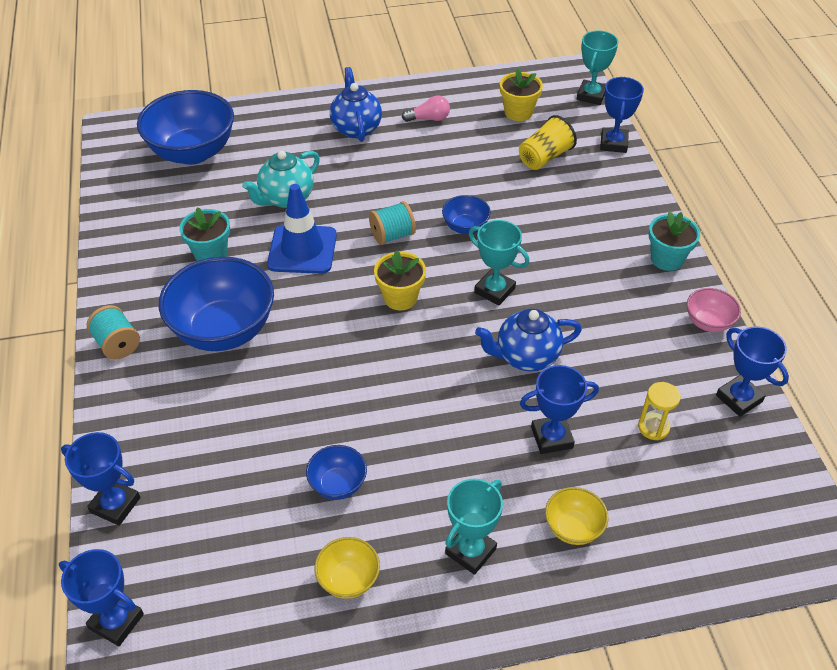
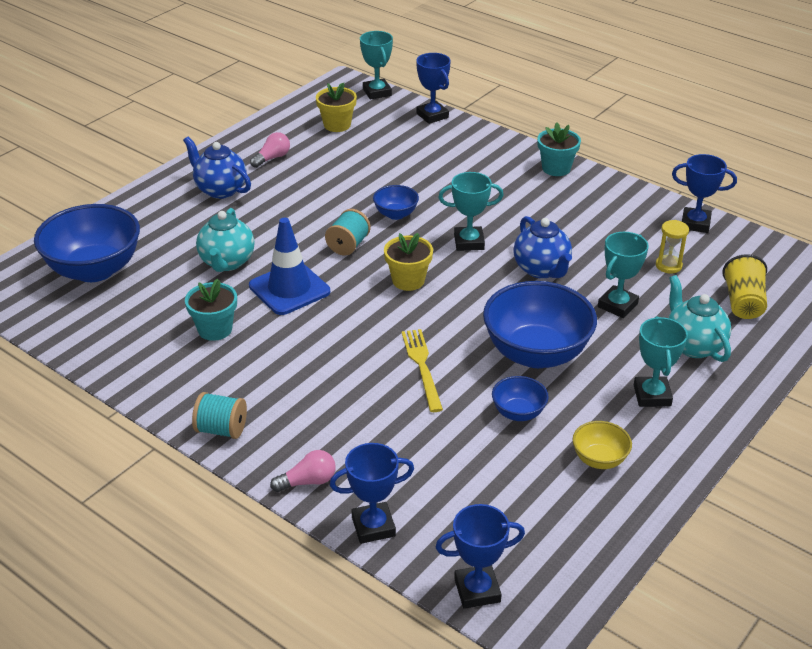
camera: 40 degrees left, 10 degrees down
blue bowl [159,257,274,351] -> blue bowl moved to [483,281,597,368]
blue teapot [475,309,582,371] -> blue teapot turned 60 degrees counterclockwise [513,216,572,279]
yellow cup [519,115,577,170] -> yellow cup moved to [722,254,767,319]
blue trophy [520,365,599,454] -> turquoise trophy [598,232,649,318]
yellow bowl [545,487,608,545] -> turquoise teapot [668,275,731,362]
pink bowl [687,288,741,332] -> none
none -> pink light bulb [270,450,336,492]
none -> yellow fork [402,329,443,412]

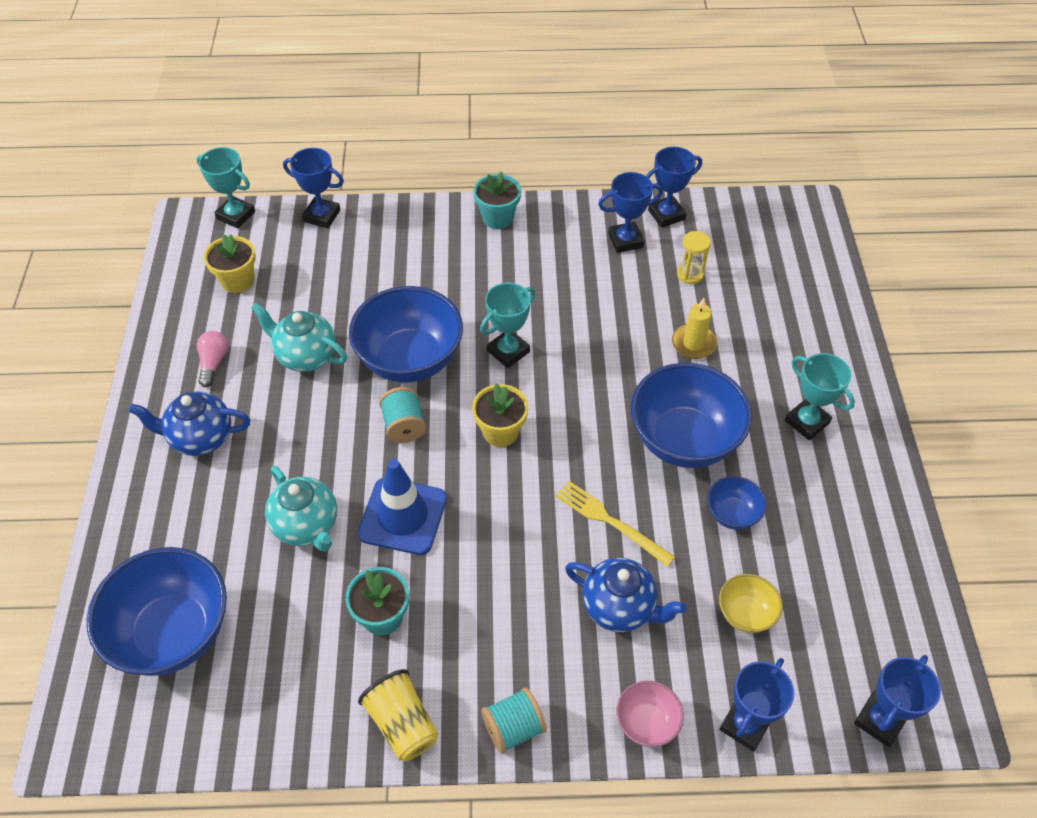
camera: 40 degrees left, 15 degrees up
pink light bulb [270,450,336,492] -> pink bowl [616,681,684,747]
blue bowl [373,185,419,220] -> blue bowl [349,286,463,383], size x2.10
blue teapot [513,216,572,279] -> blue teapot moved to [565,558,686,632]
yellow bowl [573,421,632,469] -> yellow bowl moved to [719,574,783,633]
turquoise trophy [598,232,649,318] -> yellow candle [672,298,717,359]
turquoise teapot [668,275,731,362] -> turquoise teapot moved to [251,302,347,372]
yellow cup [722,254,767,319] -> yellow cup moved to [358,669,438,761]
none -> blue trophy [598,172,663,253]

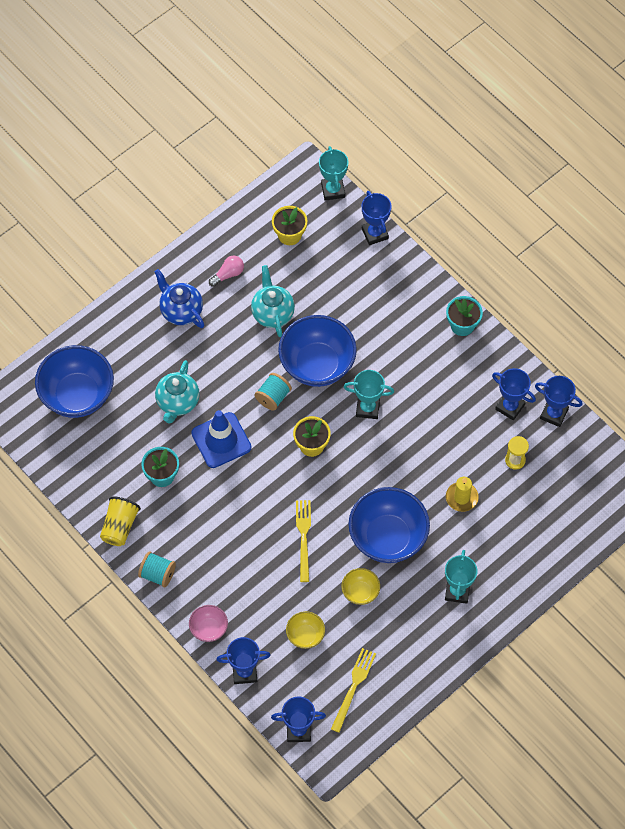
camera: 50 degrees right, 10 degrees up
blue teapot [565,558,686,632] -> none
blue bowl [707,476,767,530] -> yellow bowl [342,568,380,605]
none -> yellow fork [331,648,376,733]

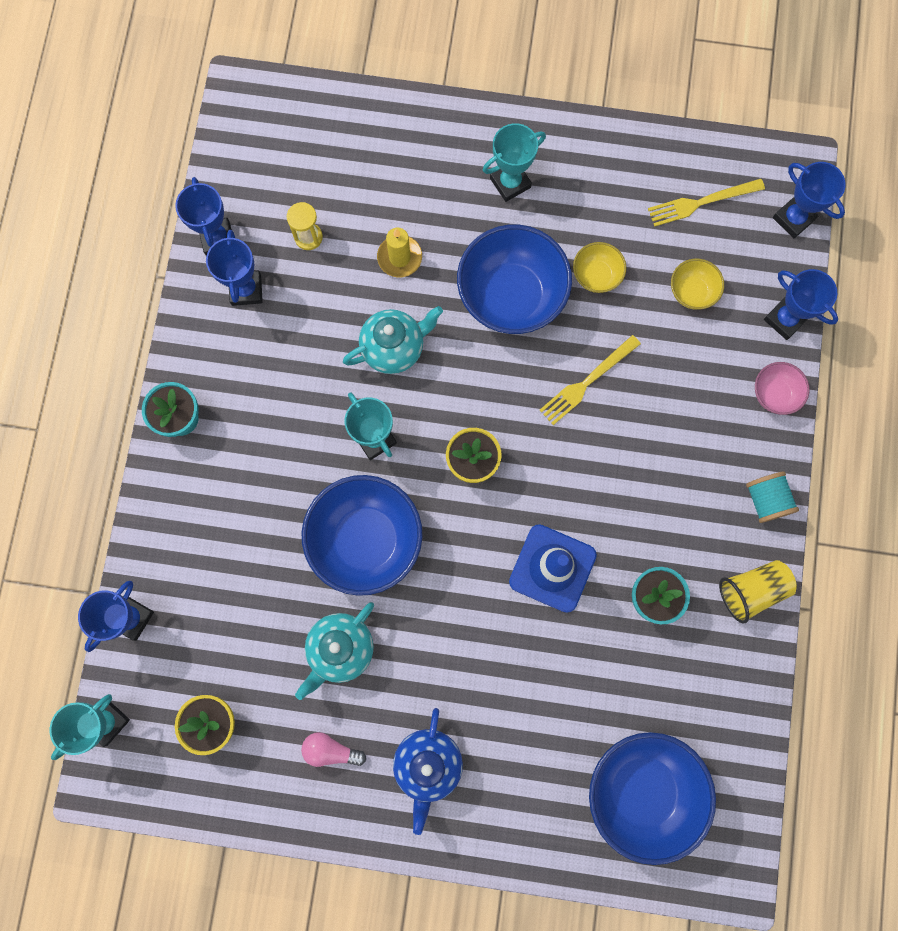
camera: 130 degrees left, 15 degrees up
turquoise teapot [155,360,200,424] -> turquoise teapot moved to [343,306,443,374]
turquoise spool [255,373,292,411] -> none

